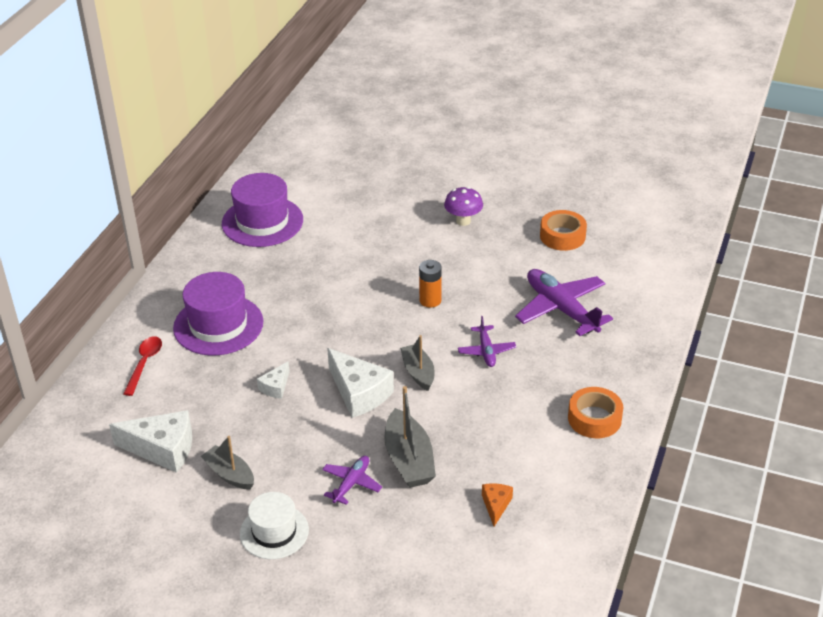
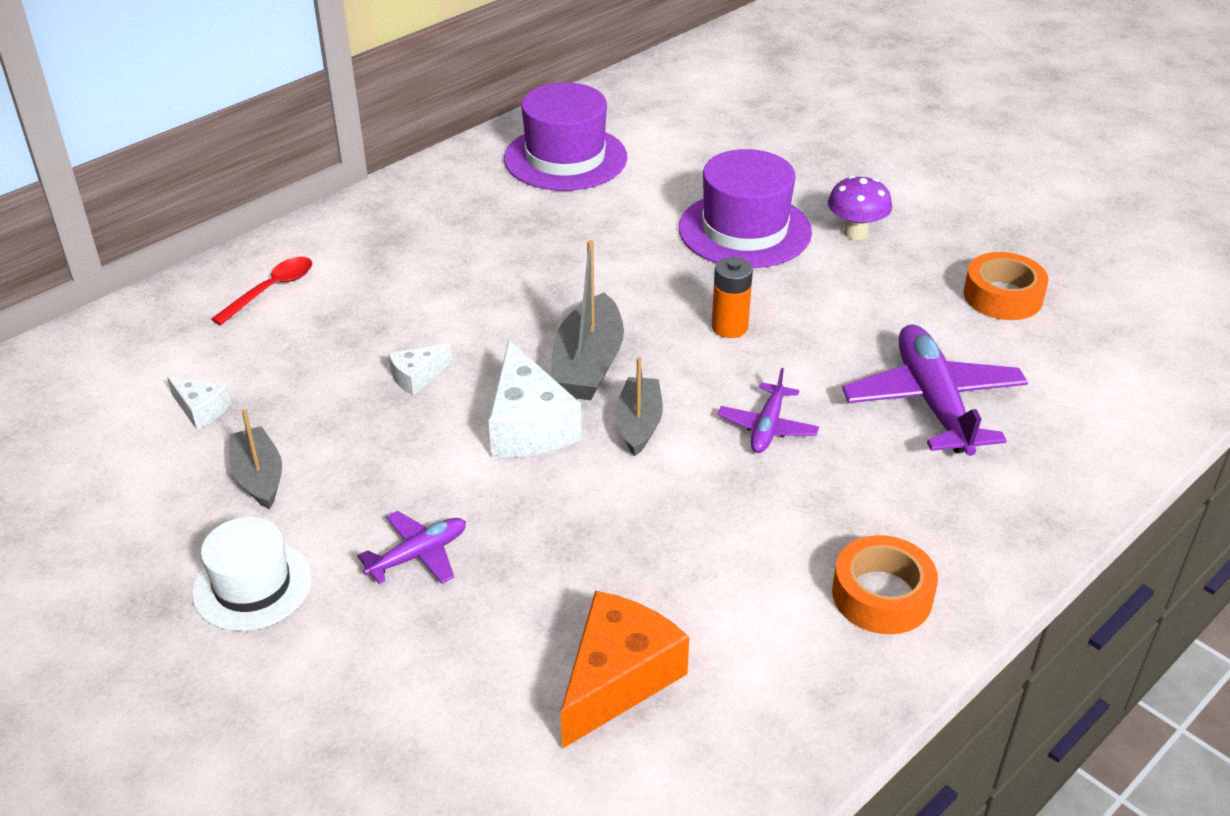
camera: 25 degrees right, 0 degrees up
white cheese [109,410,192,473] -> white cheese [167,376,231,429], size x0.52
purple hat [173,272,263,356] -> purple hat moved to [679,149,812,268]
grey boat [384,386,436,488] -> grey boat moved to [551,240,624,400]
orange cheese [482,483,513,527] -> orange cheese [561,591,689,749], size x1.92

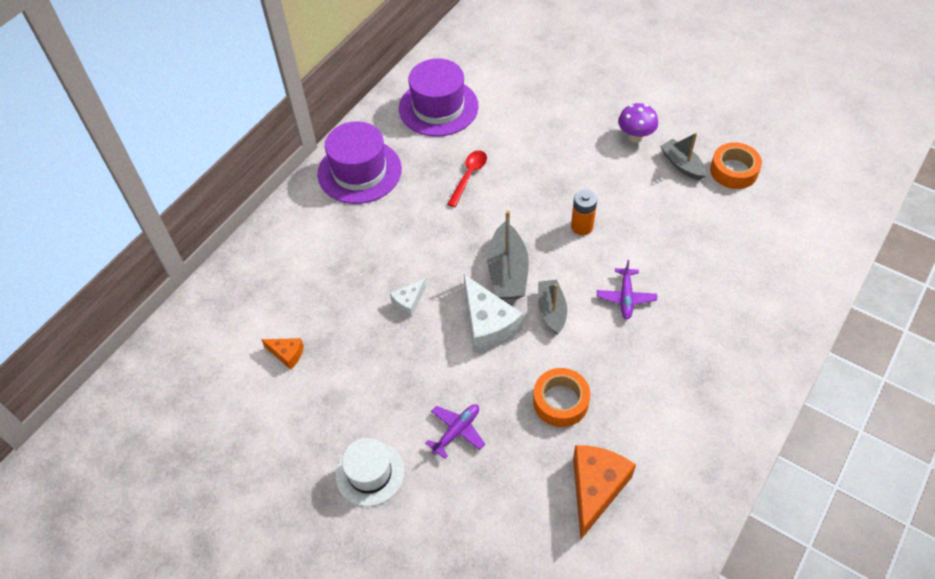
camera: 10 degrees left, 15 degrees up
white cheese [167,376,231,429] -> orange cheese [261,338,304,370]
red spoon [211,257,312,325] -> red spoon moved to [447,150,487,207]
grey boat [229,409,282,509] -> grey boat moved to [660,132,706,180]
purple hat [679,149,812,268] -> purple hat moved to [317,121,402,204]
orange tape [832,535,938,634] -> orange tape moved to [533,368,590,427]
purple plane [842,324,1028,456] -> none

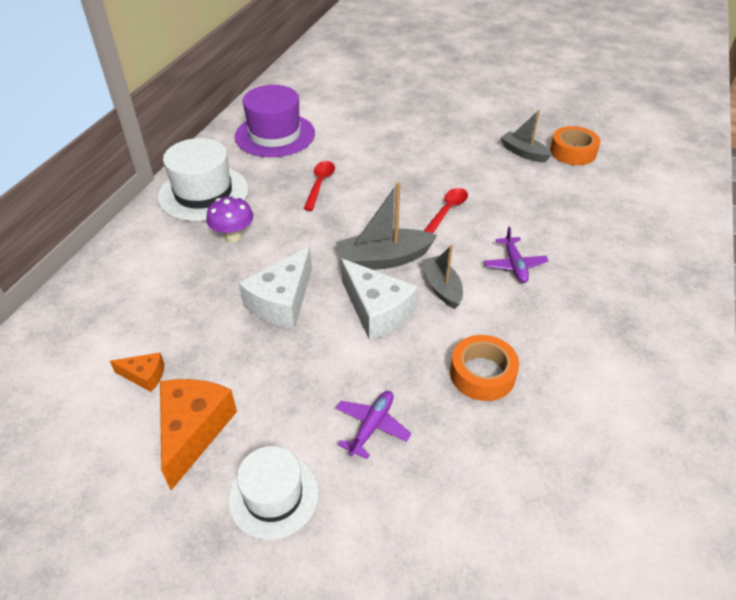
camera: 15 degrees left, 10 degrees down
purple hat [317,121,402,204] -> white hat [158,138,249,221]
white cheese [390,279,426,317] -> white cheese [239,246,312,329], size x1.92
grey boat [487,210,529,300] -> grey boat turned 90 degrees clockwise [336,182,437,270]
orange battery [571,189,597,235] -> red spoon [424,188,468,234]
orange cheese [573,445,636,539] -> orange cheese moved to [160,379,237,490]
purple mushroom [618,103,658,143] -> purple mushroom moved to [206,196,254,242]

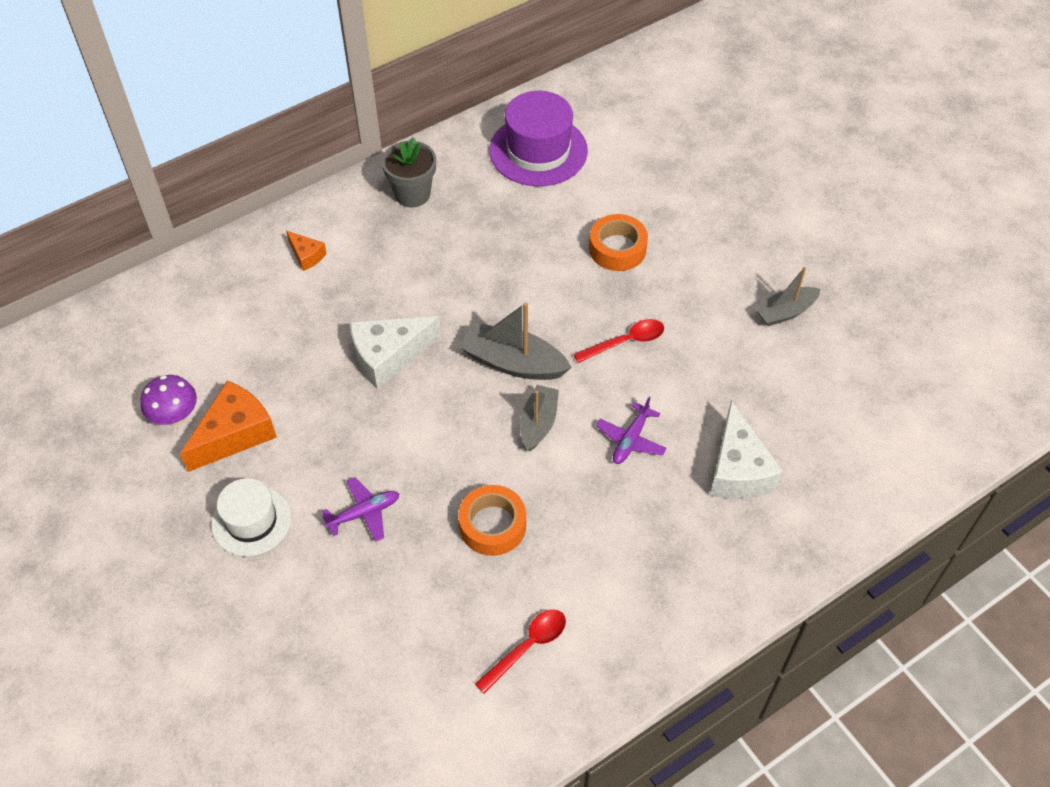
camera: 35 degrees right, 10 degrees up
orange cheese [110,352,164,392] -> orange cheese moved to [286,231,327,271]
white hat [158,138,249,221] -> grey flower pot [382,137,436,207]
purple mushroom [206,196,254,242] -> purple mushroom moved to [140,375,197,426]
red spoon [304,161,335,211] -> red spoon moved to [475,609,566,693]
white cheese [341,259,418,340] -> white cheese moved to [710,400,784,499]
grey boat [500,110,552,162] -> grey boat turned 105 degrees counterclockwise [755,267,821,326]
orange tape [550,126,600,165] -> orange tape moved to [589,214,648,271]

